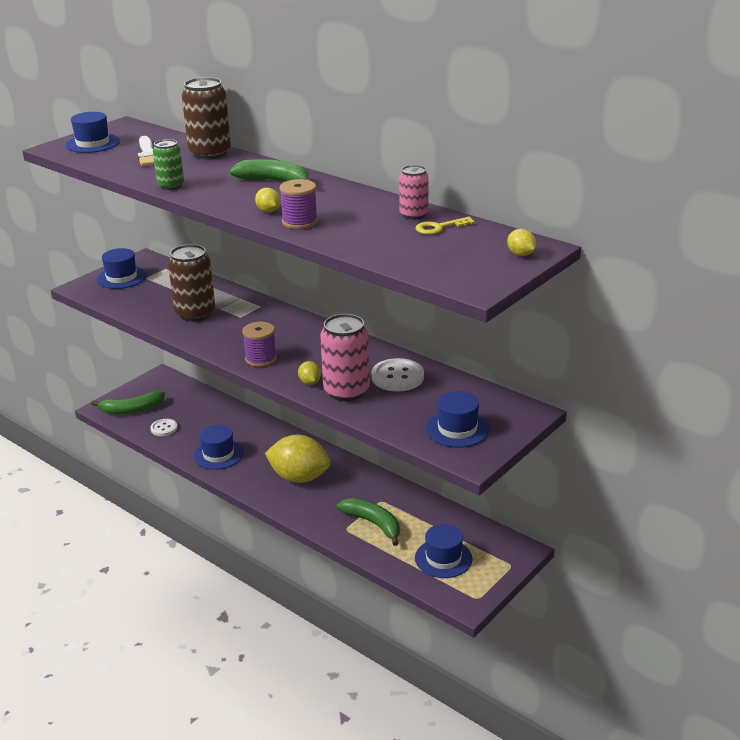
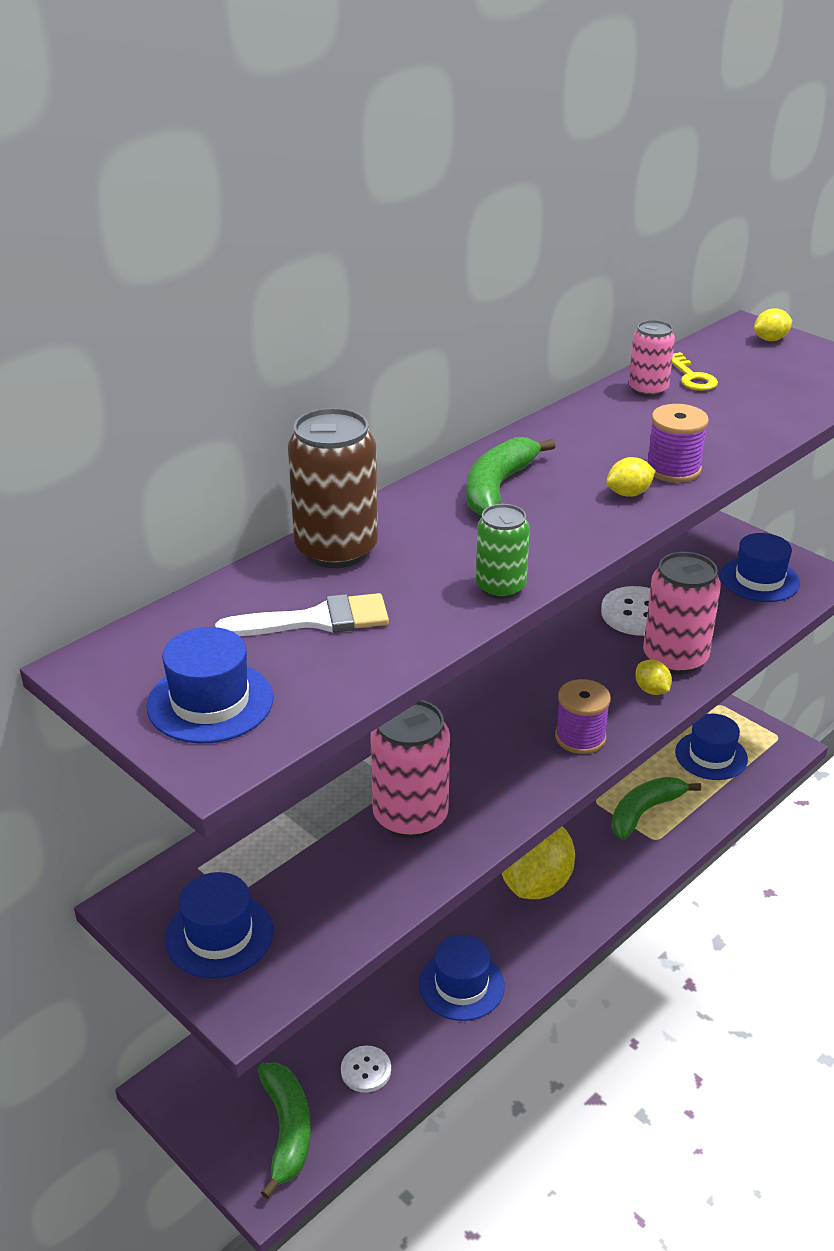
camera: 85 degrees left, 5 degrees up
brown can [168,244,215,322] -> pink can [370,700,450,838]
yellow lemon [298,361,321,385] -> yellow lemon turned 75 degrees clockwise [635,659,672,695]

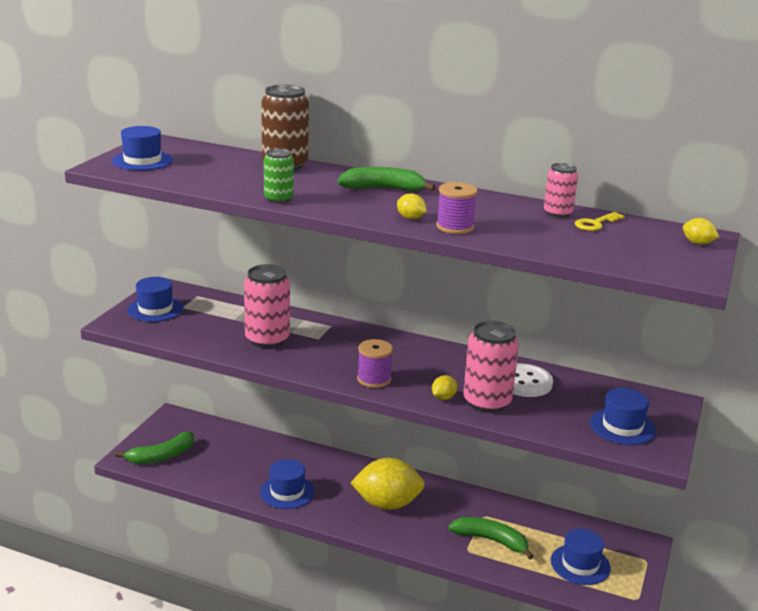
camera: 65 degrees right, 10 degrees down
white brush [215,593,389,636] -> none
white button [341,1046,391,1093] -> none

